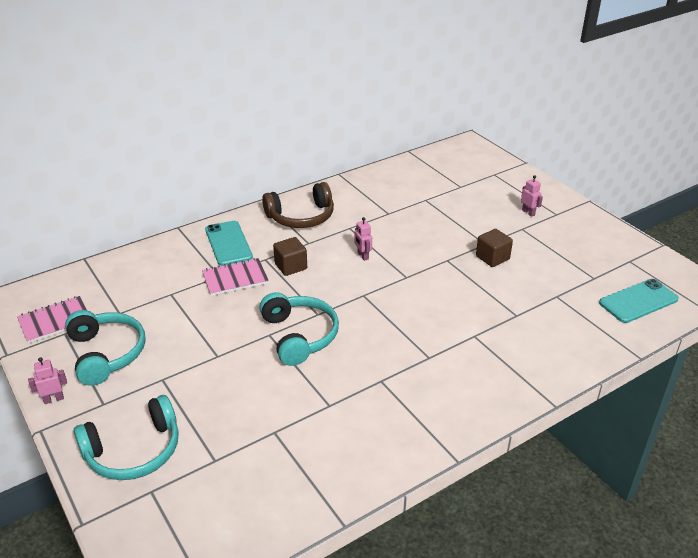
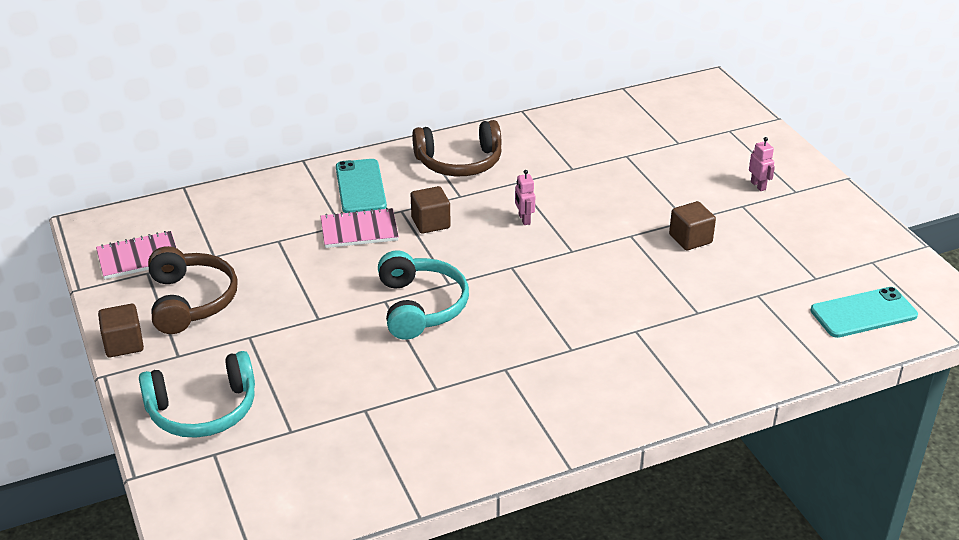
camera: 10 degrees right, 0 degrees up
pink robot [28,357,67,404] -> brown cube [98,304,144,357]
turquoise headphones [65,310,146,386] -> brown headphones [148,246,238,334]

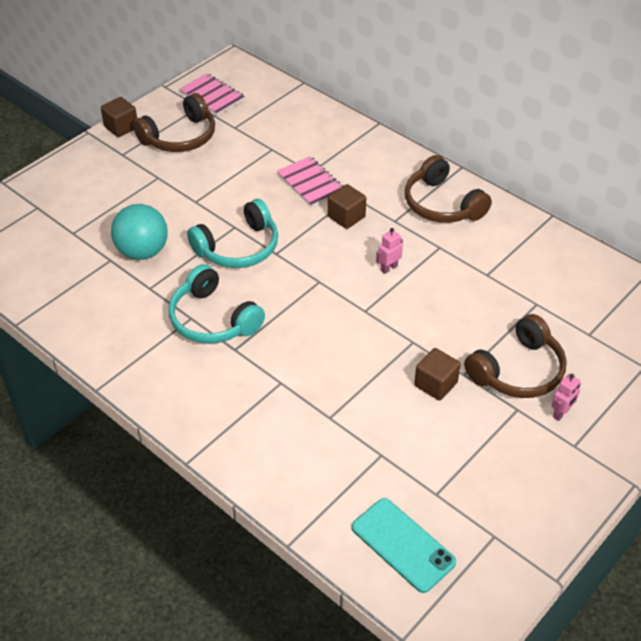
camera: 65 degrees right, 10 degrees up
turquoise headphones [139,351,255,438] -> turquoise headphones moved to [169,264,265,344]
turquoise phone [336,159,387,213] -> none
none -> turquoise ball [111,204,168,260]
none -> brown headphones [464,314,567,398]

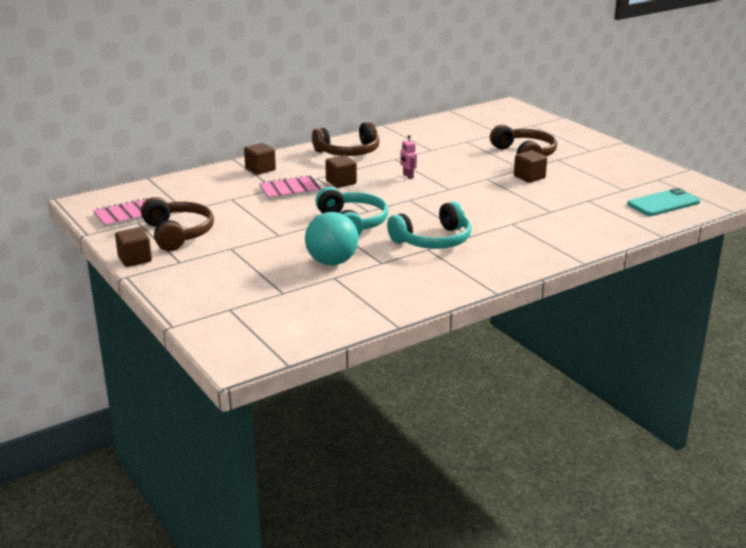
camera: 75 degrees left, 20 degrees down
pink robot [552,374,581,421] -> none
none -> brown cube [244,143,276,175]

